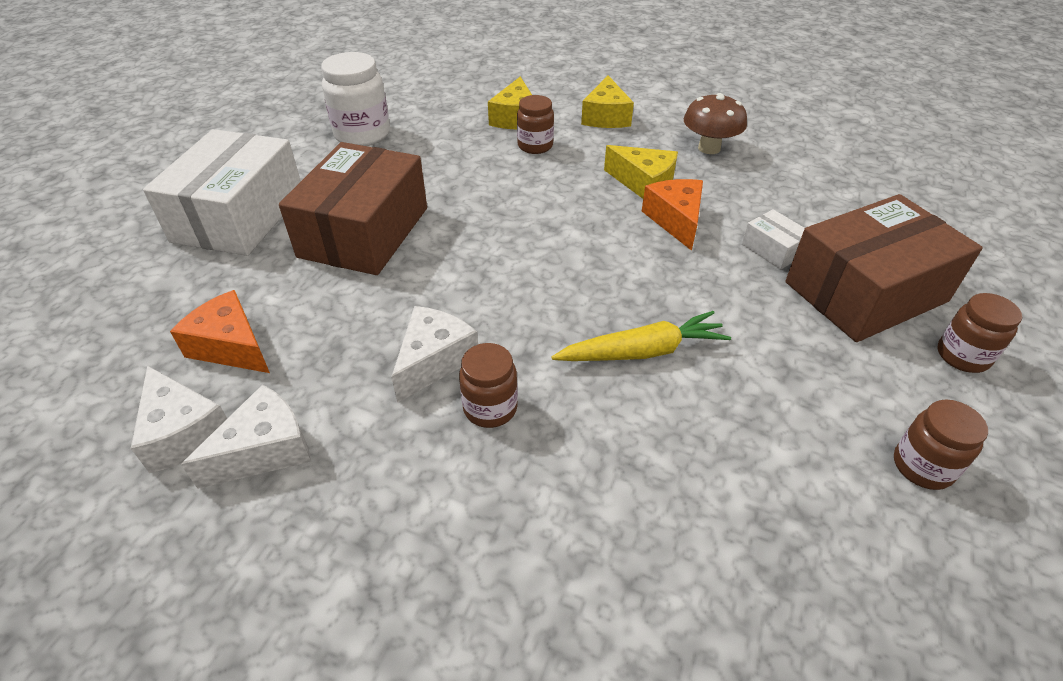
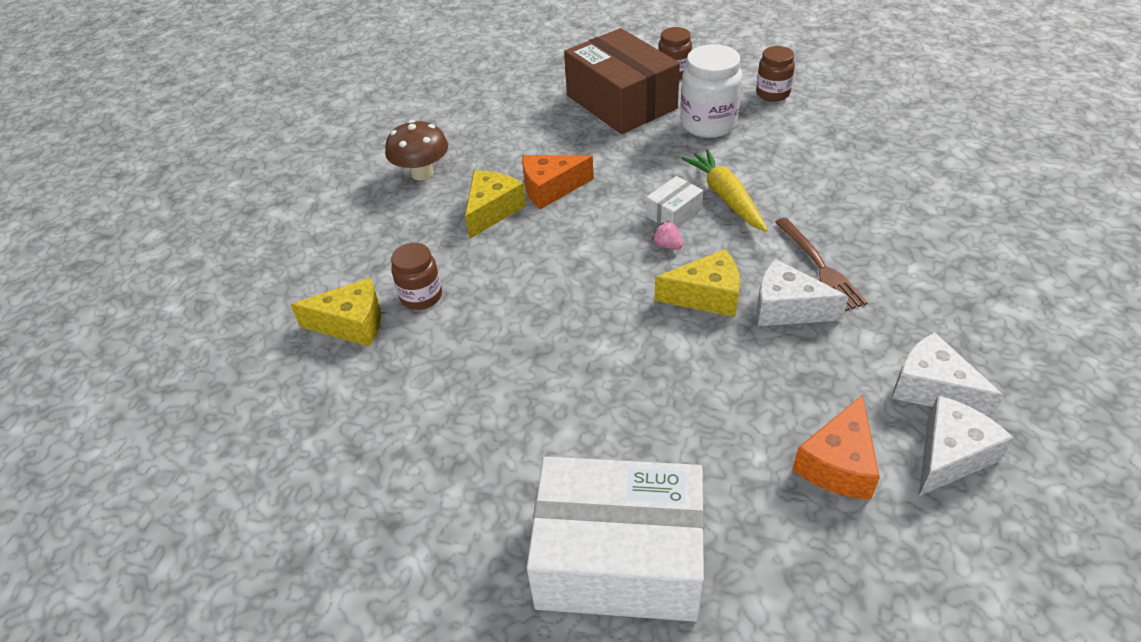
camera: 95 degrees left, 0 degrees up
brown box [279,142,427,275] -> none
white jar [321,52,390,146] -> white jar moved to [680,44,742,138]
brown jar [459,343,518,428] -> brown fork [775,218,868,311]
yellow cheese [581,75,634,128] -> yellow cheese moved to [654,249,740,317]
white box [742,209,805,269] -> white box moved to [646,176,703,228]
none -> pink strawberry [652,221,683,250]

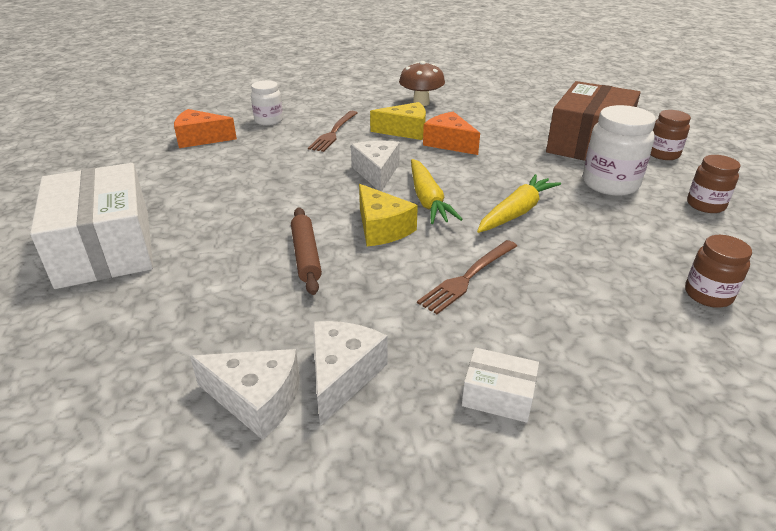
camera: 60 degrees right, 10 degrees down
yellow cheese [290,278,381,347] -> white jar [251,80,283,126]
brown jar [391,243,442,310] -> brown jar moved to [685,235,752,308]
white box [646,176,703,228] -> white box moved to [462,347,539,423]
pink strawberry [652,221,683,250] -> yellow carrot [411,159,462,224]
white cheese [756,259,849,326] -> white cheese moved to [351,140,400,192]
orange cheese [793,395,880,500] -> orange cheese moved to [174,109,237,148]
none -> brown rolling pin [291,207,322,295]
none -> brown fork [308,111,358,152]

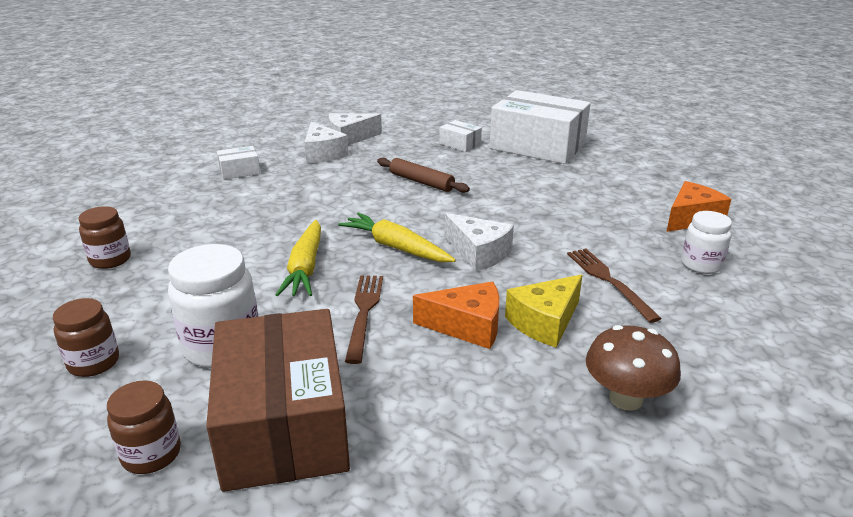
camera: 140 degrees right, 5 degrees down
yellow cheese [359,184,418,246] -> none
brown fork [417,240,517,314] -> brown fork moved to [345,275,383,364]
none -> white box [439,120,482,152]

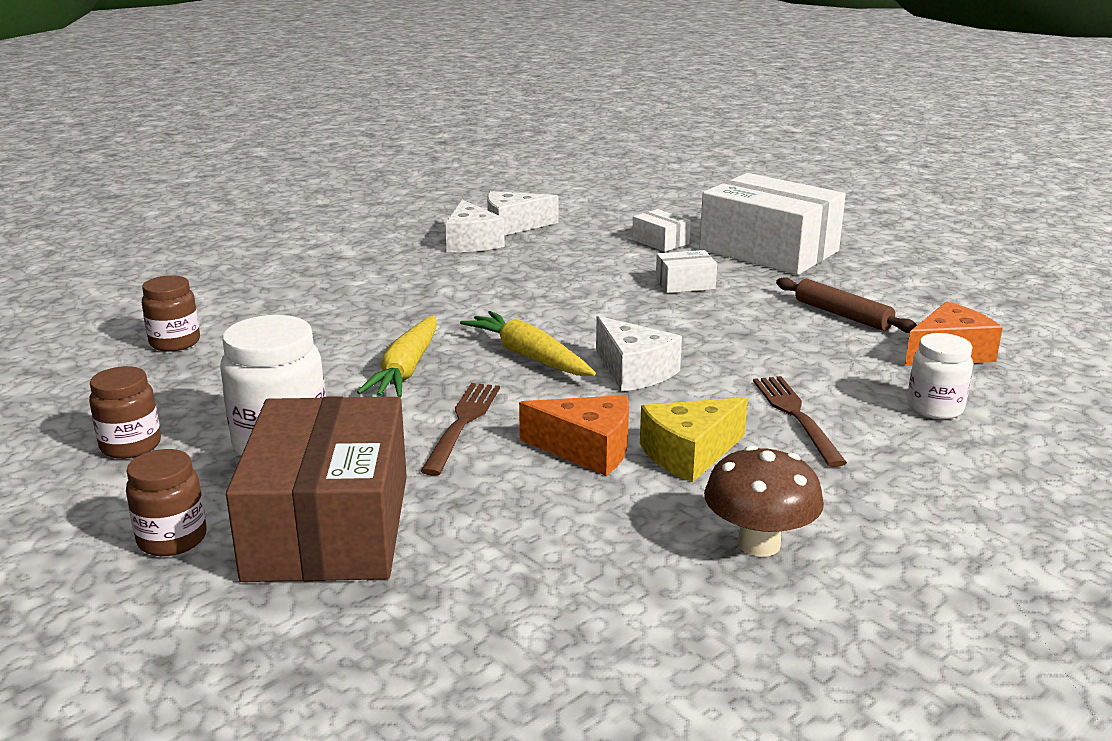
camera: 10 degrees right, 5 degrees down
white box [217,146,260,180] -> white box moved to [656,250,717,293]
brown rolling pin [377,158,470,193] -> brown rolling pin moved to [776,277,917,333]

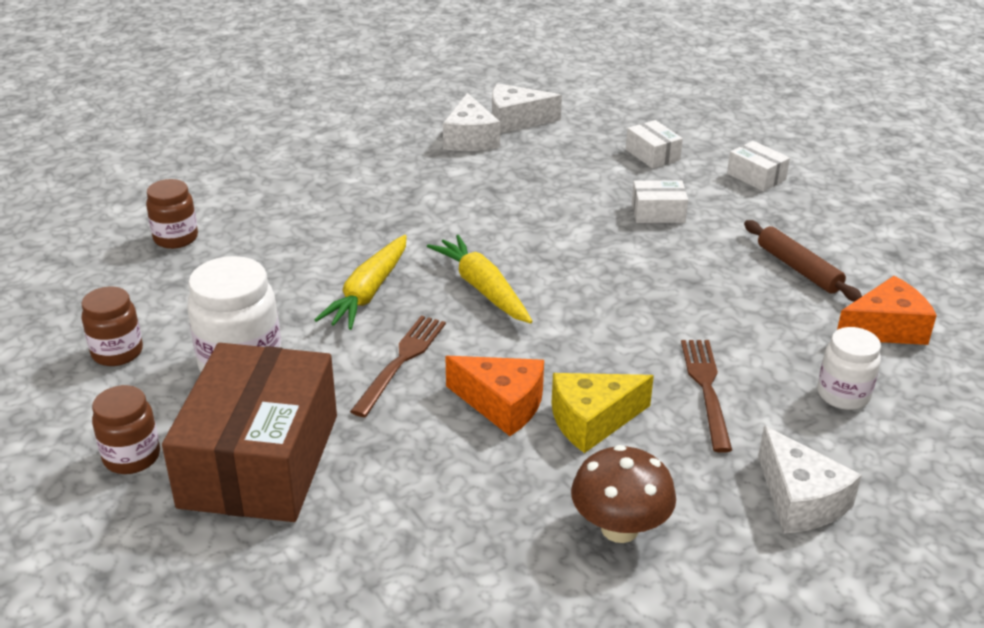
camera: 10 degrees right, 10 degrees up
white cheese [596,316,682,392] -> white cheese moved to [758,426,862,534]
white box [699,173,846,275] -> white box [727,141,790,191], size x0.42

